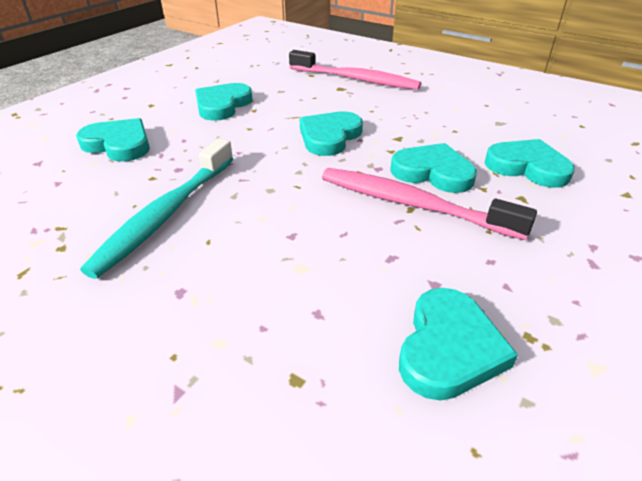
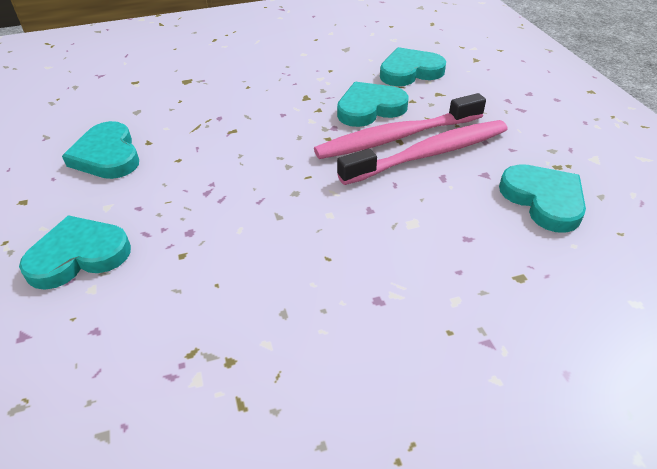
camera: 50 degrees left, 5 degrees up
turquoise toothbrush [80,138,233,279] -> none
pink toothbrush [289,50,421,90] -> pink toothbrush moved to [337,120,508,185]
turquoise heart [300,111,363,156] -> none

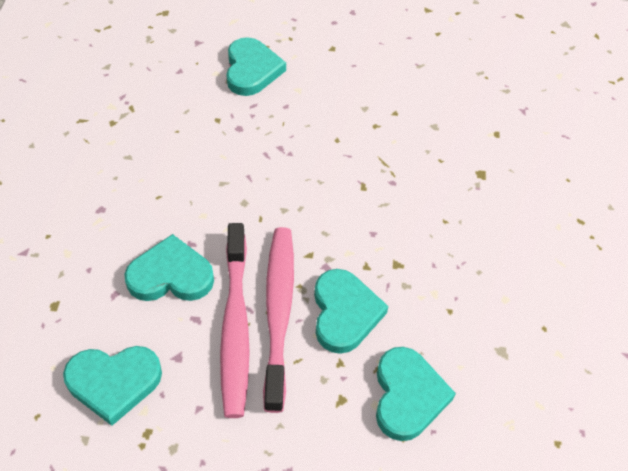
camera: 110 degrees right, 10 degrees up
turquoise heart [62,121,139,179] -> turquoise heart moved to [124,234,214,301]

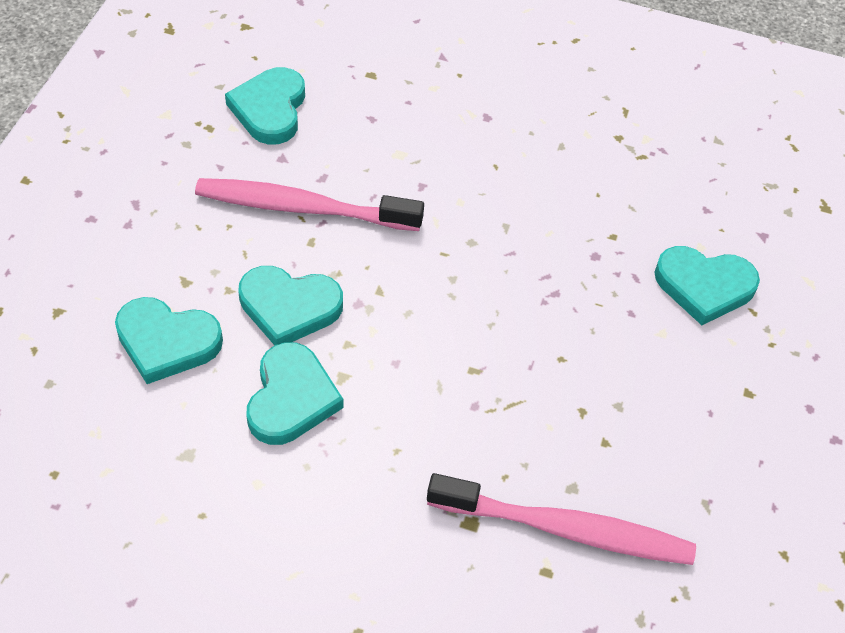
camera: 100 degrees right, 0 degrees up
turquoise heart [124,234,214,301] -> turquoise heart moved to [246,342,343,445]
pink toothbrush [263,227,294,413] -> pink toothbrush moved to [427,473,696,565]

